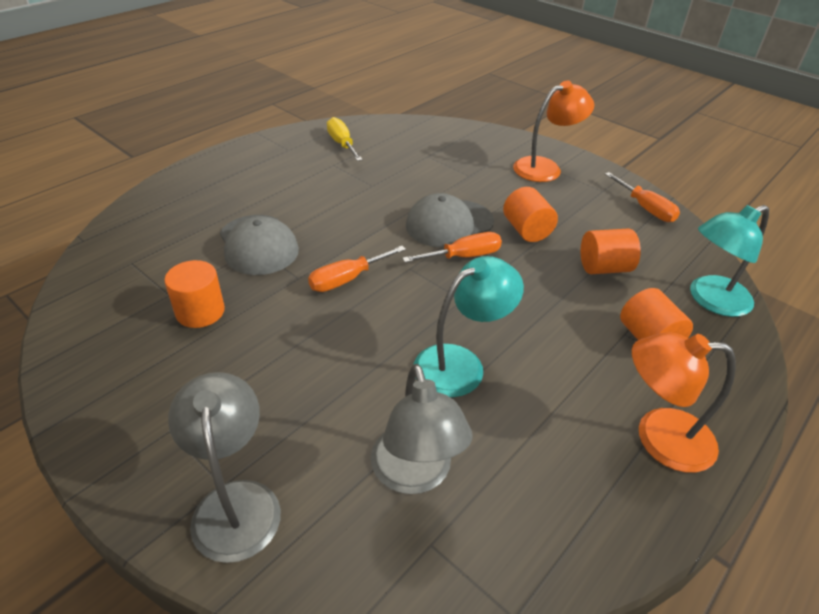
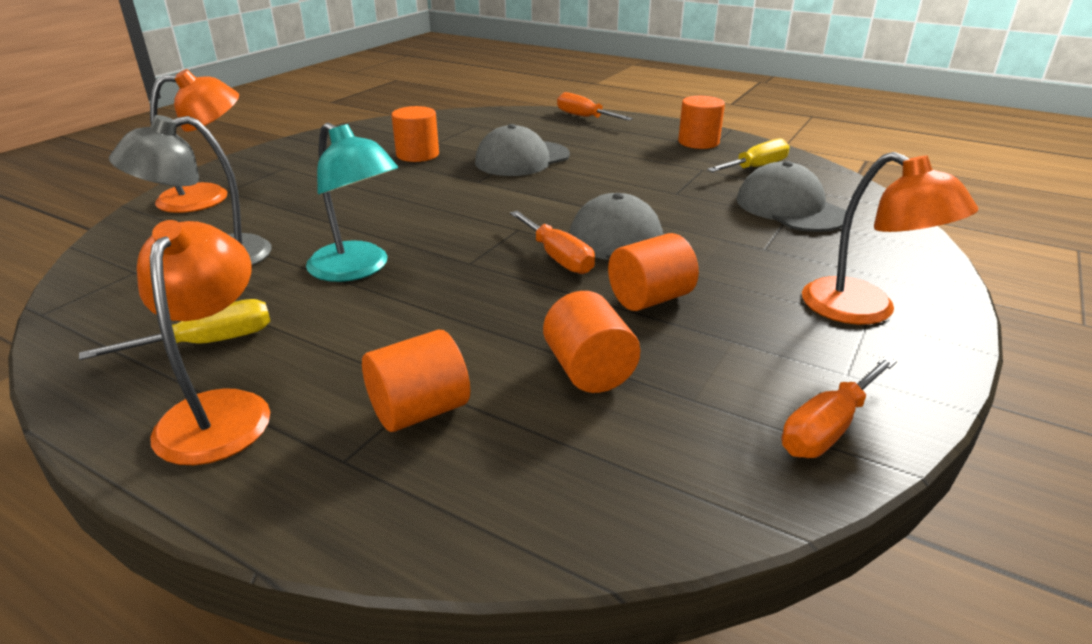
camera: 80 degrees right, 10 degrees down
grey lamp [168,372,281,563] -> orange lamp [150,69,239,213]
orange screwdriver [308,246,406,292] -> orange screwdriver moved to [557,92,633,120]
turquoise lamp [690,205,769,317] -> none
none -> yellow screwdriver [79,299,270,360]
none -> orange cylinder [678,96,725,149]
none -> grey cap [737,161,846,232]

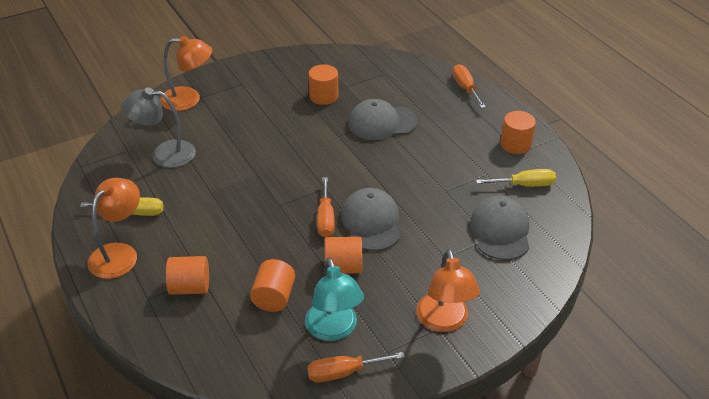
camera: 30 degrees right, 10 degrees up
turquoise lamp [306,123,398,282] -> turquoise lamp moved to [305,257,364,341]

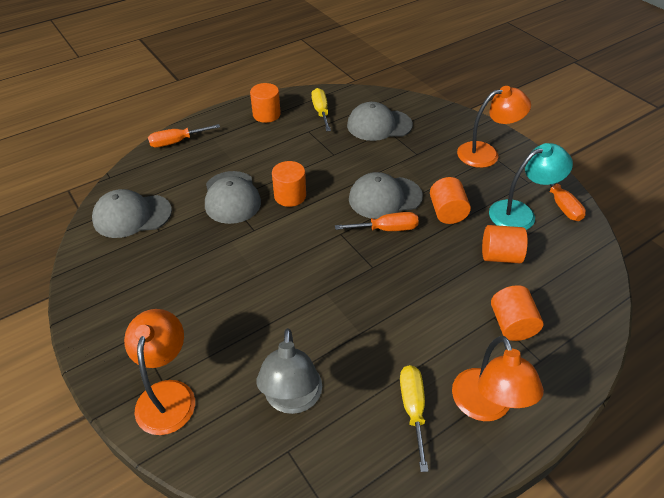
camera: 95 degrees left, 5 degrees up
orange lamp [88,178,140,279] -> orange lamp turned 120 degrees counterclockwise [452,336,544,421]
orange cylinder [309,64,338,105] -> orange cylinder moved to [272,161,306,207]
none -> grey cap [92,189,172,238]

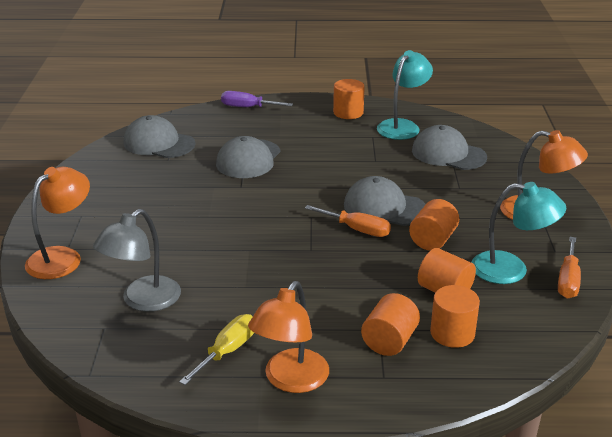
camera: 35 degrees right, 15 degrees down
orange screwdriver [148,124,220,147] -> purple screwdriver [221,91,293,107]
orange cylinder [272,161,306,207] -> orange cylinder moved to [430,285,480,348]
yellow screwdriver [311,88,331,131] -> turquoise lamp [377,50,433,140]

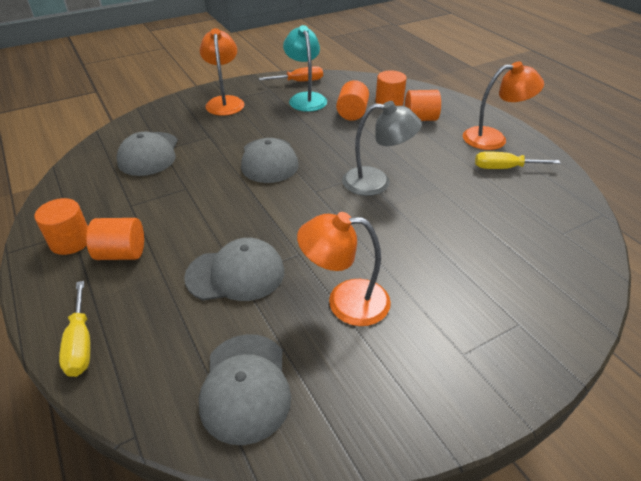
camera: 120 degrees left, 10 degrees up
orange lamp [25,167,90,279] -> orange lamp moved to [297,212,391,326]
grey lamp [93,209,181,312] -> grey lamp moved to [342,101,422,196]
purple screwdriver [221,91,293,107] -> yellow screwdriver [59,281,90,377]
orange screwdriver [305,205,391,237] -> none
turquoise lamp [377,50,433,140] -> none
orange cylinder [409,199,459,250] -> orange cylinder moved to [86,218,144,260]

